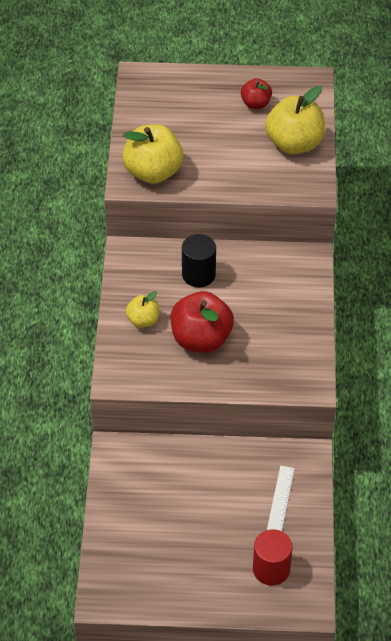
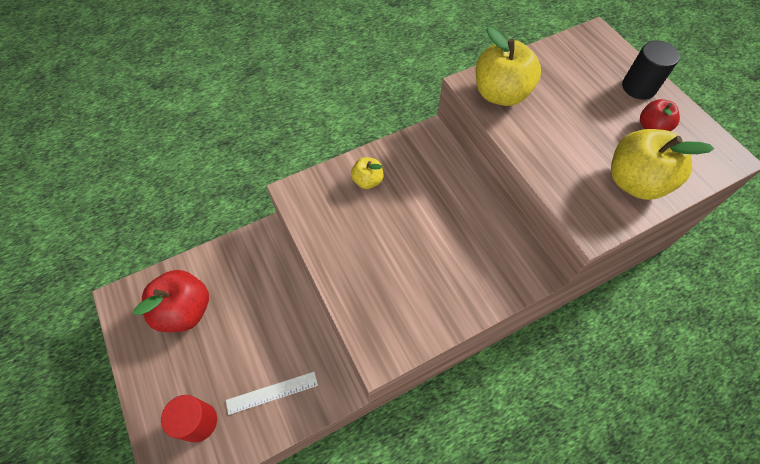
camera: 60 degrees right, 10 degrees up
red apple [171,291,234,353] -> red apple moved to [134,270,209,332]
black cylinder [182,234,216,287] -> black cylinder moved to [622,41,680,99]

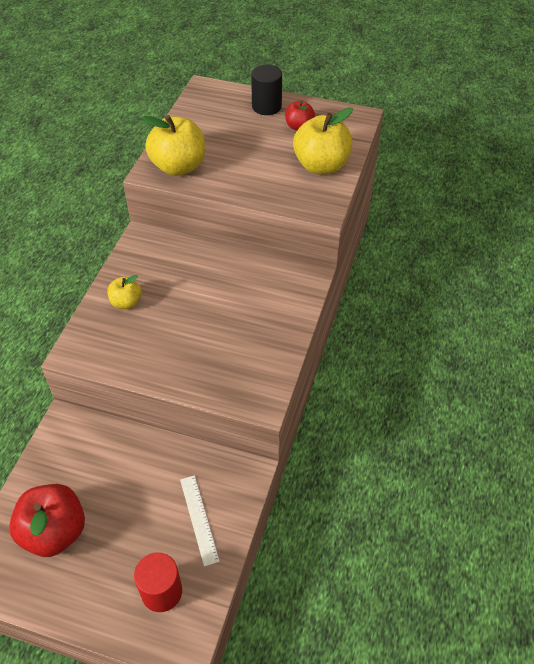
camera: 45 degrees left, 10 degrees down
white ruler [226,371,318,415] -> white ruler turned 45 degrees counterclockwise [180,475,220,566]

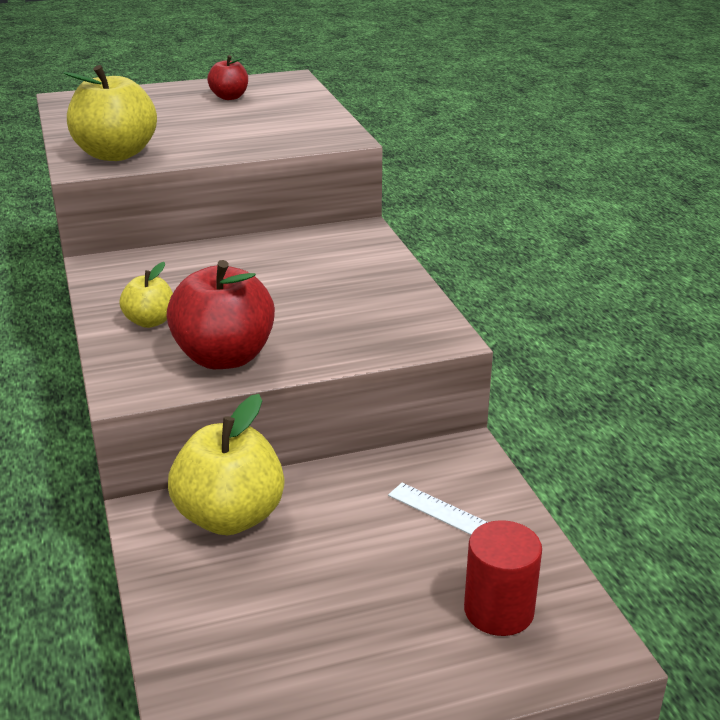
camera: 35 degrees left, 20 degrees down
red apple [9,484,85,557] -> red apple moved to [167,260,275,369]
black cylinder [251,65,282,115] -> none
yellow apple [293,107,353,174] -> yellow apple moved to [168,394,284,535]

